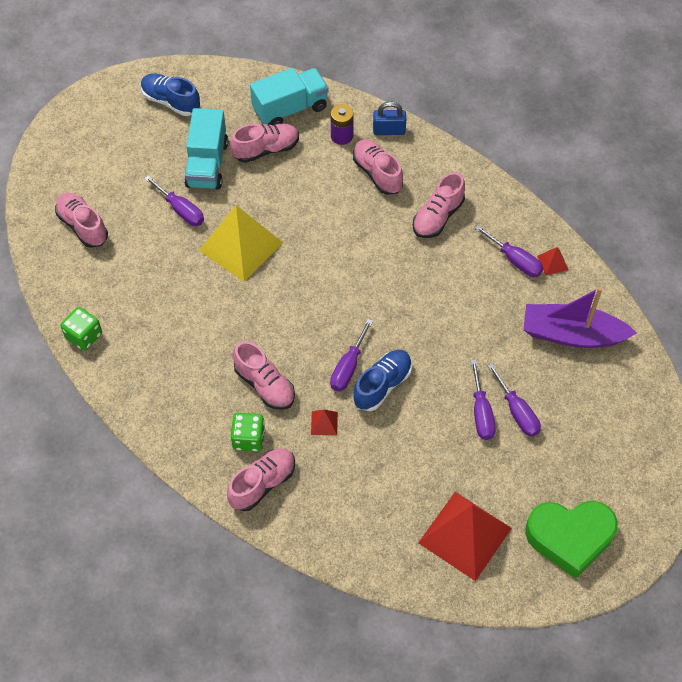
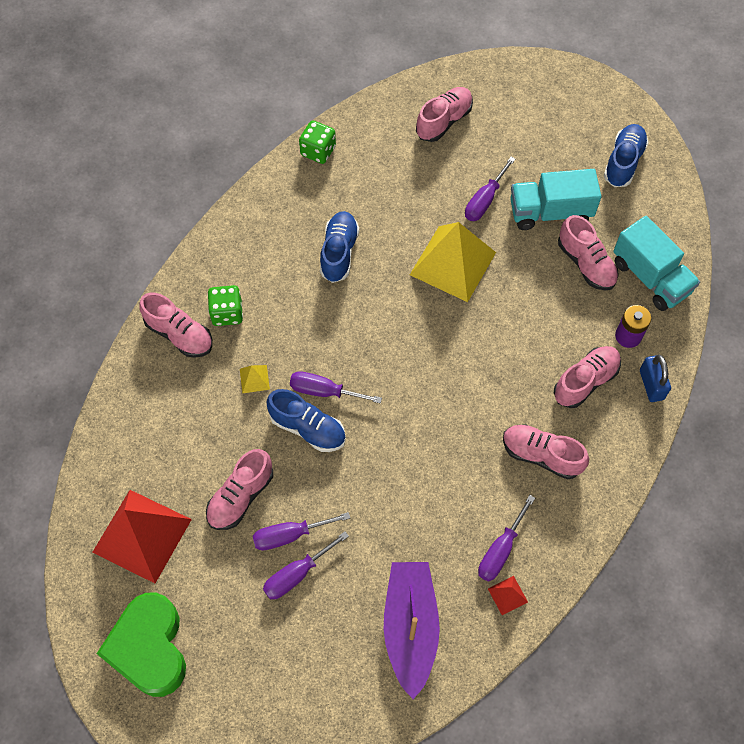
camera: 80 degrees right, 5 degrees up
pink shoe [233,341,295,410] -> pink shoe moved to [206,449,273,530]
red pyramid [311,410,338,435] -> yellow pyramid [240,365,270,394]
none -> blue shoe [320,211,359,283]

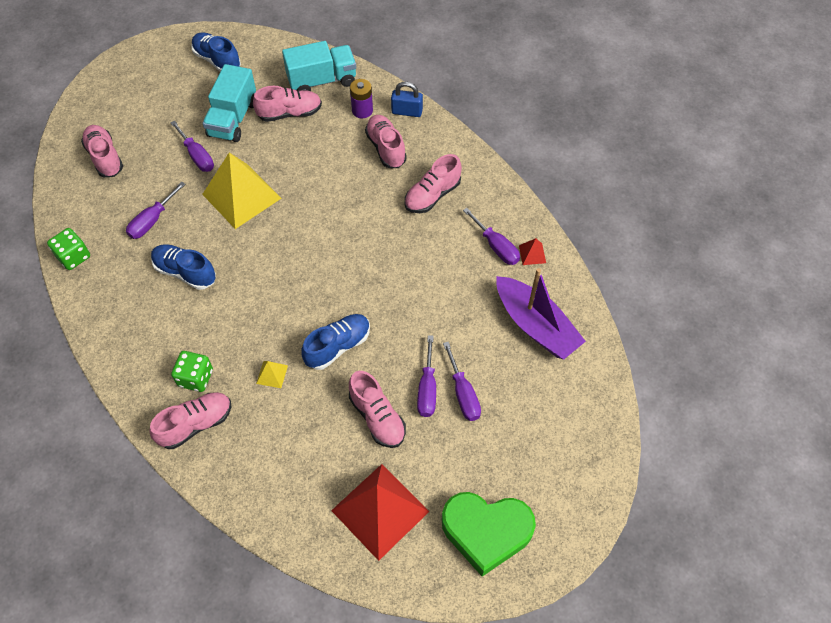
camera: 70 degrees left, 5 degrees down
purple screwdriver [290,371,382,404] -> purple screwdriver moved to [126,182,185,239]
purple boat [384,562,440,699] -> purple boat turned 150 degrees counterclockwise [496,268,586,360]

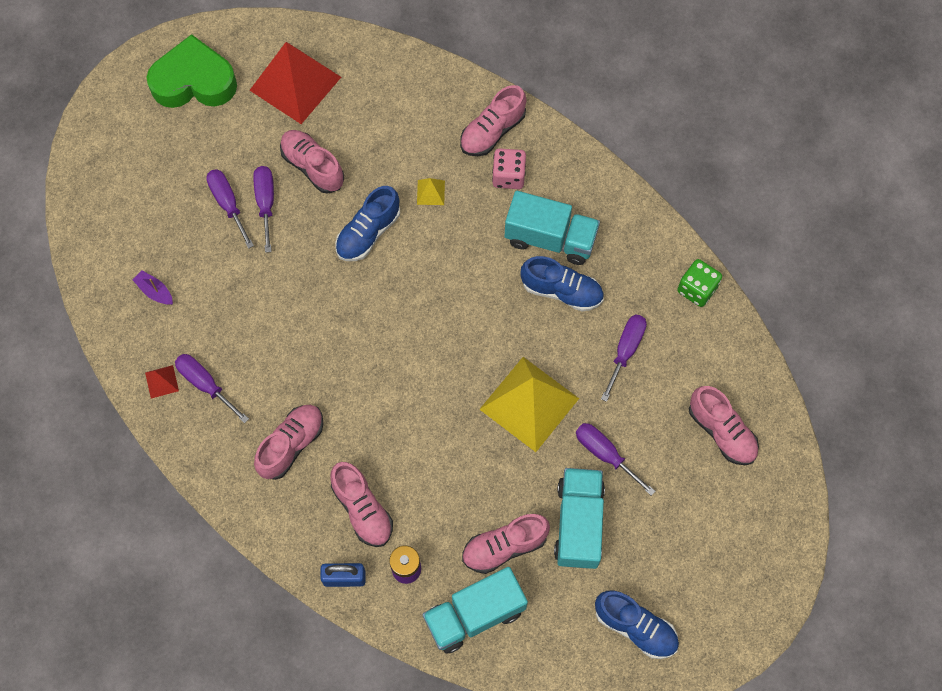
camera: 170 degrees right, 10 degrees up
green dice [171,351,213,392] -> pink dice [492,148,526,189]
purple boat [496,268,586,360] -> purple boat [132,270,173,305], size x0.40
none -> turquoise truck [505,191,600,265]

